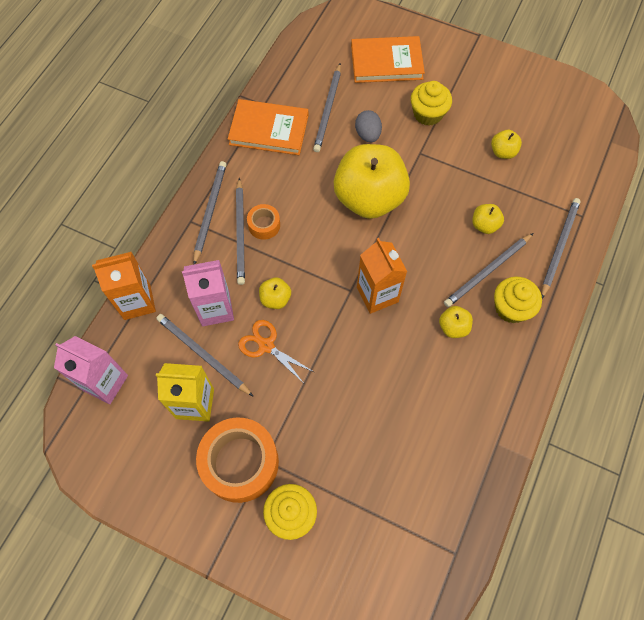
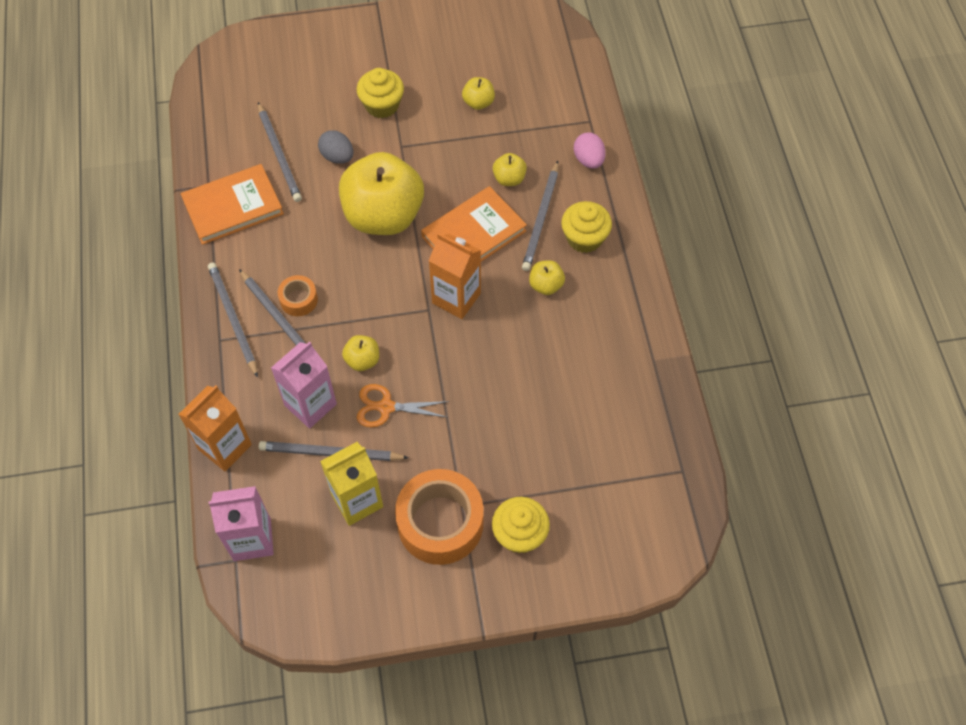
camera: 35 degrees left, 5 degrees down
orange book [351,36,425,83] -> orange book moved to [421,186,527,261]
grey pencil [541,198,581,298] -> pink egg [574,132,606,168]

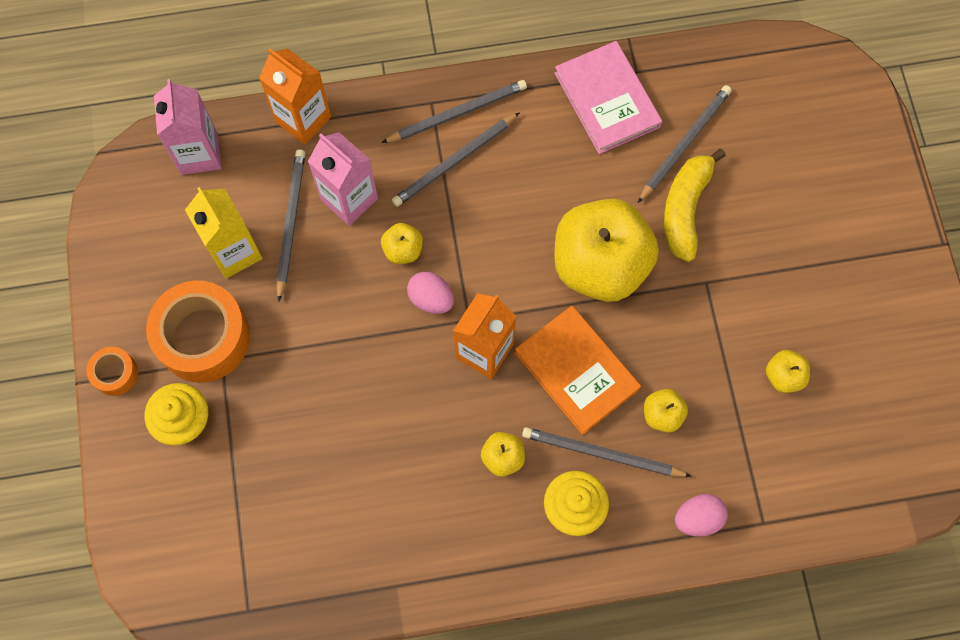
camera: 90 degrees right, 10 degrees up
orange book [181,164,284,245] -> pink book [555,41,662,154]
grey pencil [258,102,302,202] -> grey pencil turned 150 degrees clockwise [638,85,732,203]
orange tape [278,275,318,316] -> orange tape moved to [87,347,138,396]
grey egg [318,130,353,164] -> yellow banana [664,149,726,262]
yellow cupcake [357,68,404,118] -> none
orange scissors [357,384,449,428] -> none
none -> pink egg [407,271,454,314]

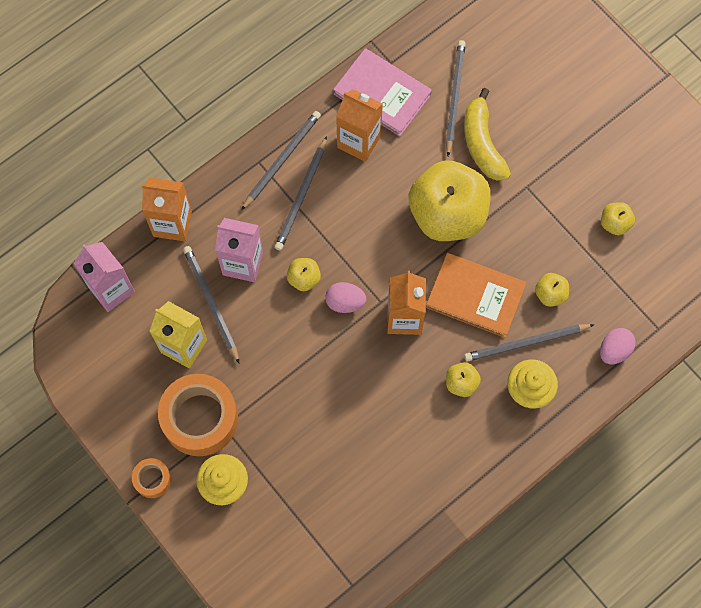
camera: 30 degrees left, 0 degrees up
none -> orange carton [336,89,383,162]

